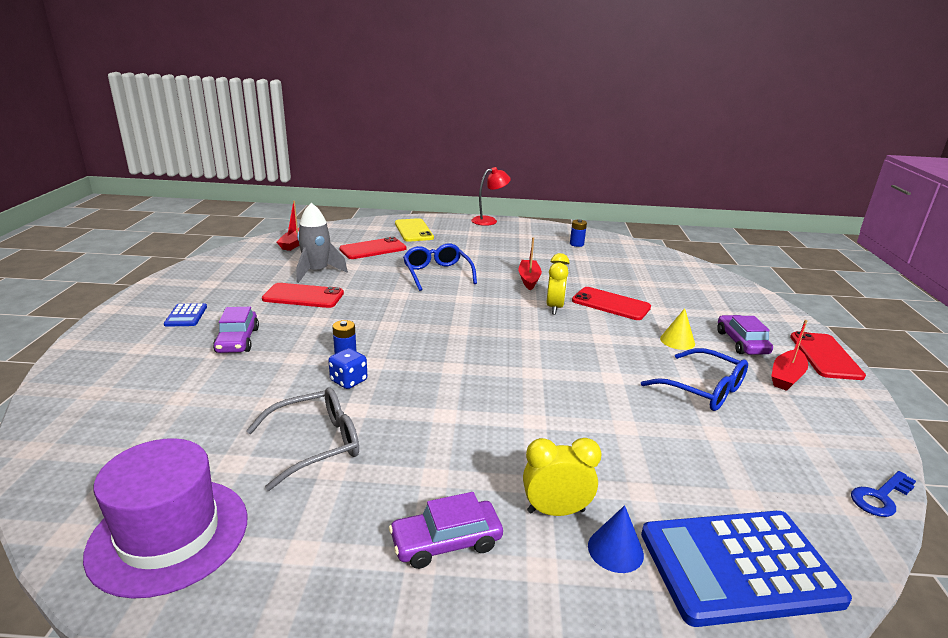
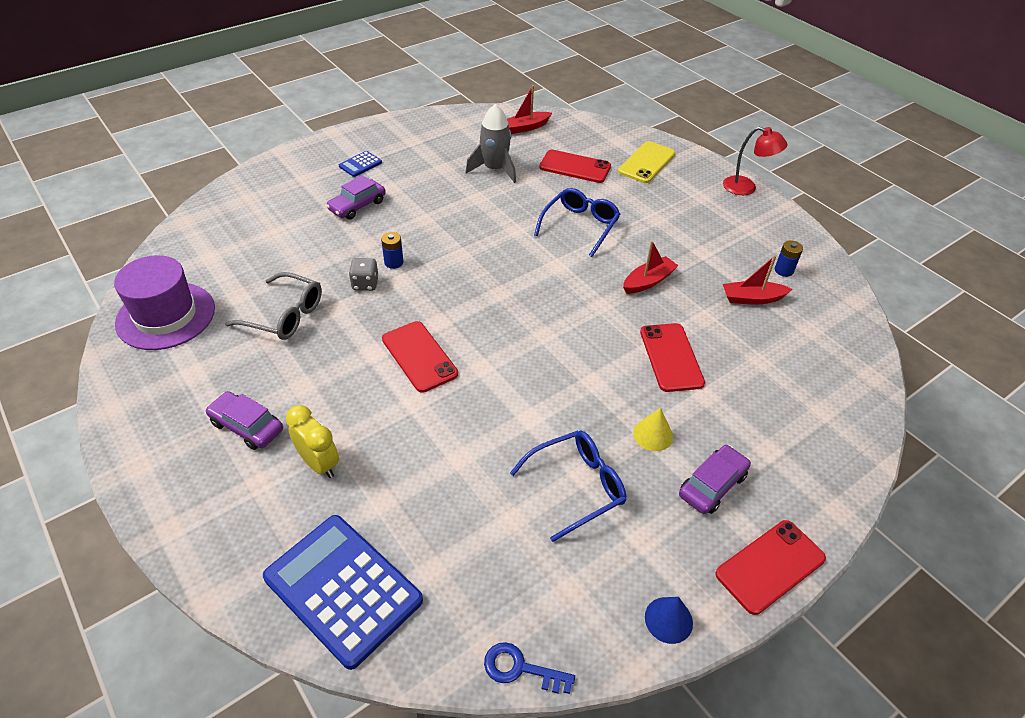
camera: 50 degrees right, 20 degrees up
red phone [262,283,344,308] -> red phone moved to [382,321,458,393]
blue dice [328,348,367,389] -> grey dice [349,258,379,291]
yellow clock [547,253,570,315] -> none
blue cone [588,505,644,573] -> blue cone moved to [645,597,693,644]
blue glasses [641,348,748,411] -> blue glasses turned 120 degrees counterclockwise [510,431,626,542]
red boat [771,320,808,391] -> red boat moved to [723,255,792,305]

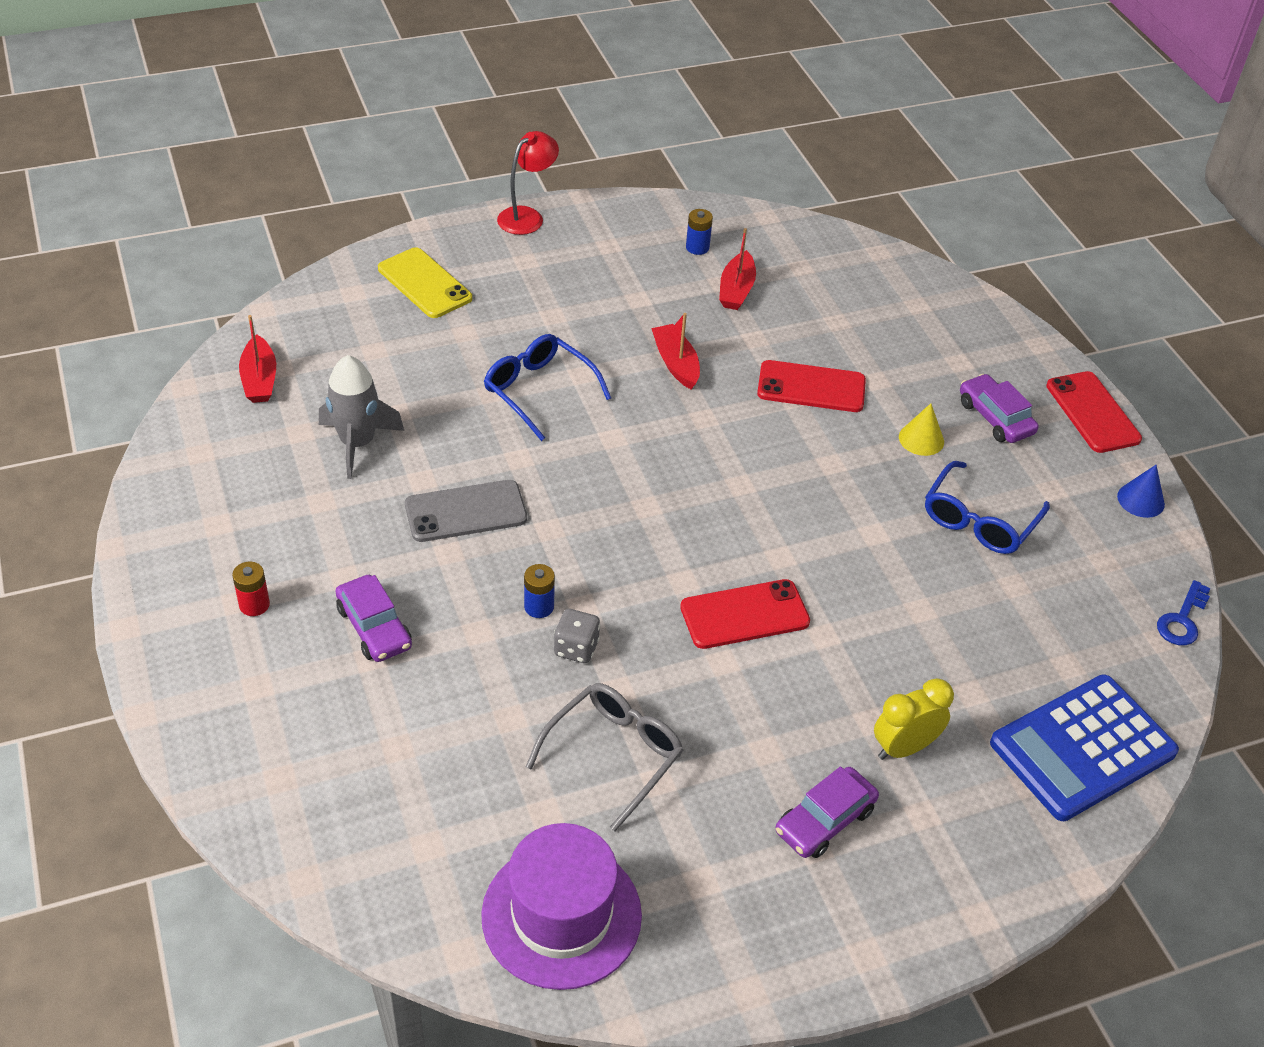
camera: 75 degrees left, 0 degrees up
blue calculator [339,151,382,177] -> red battery [232,562,270,616]
blue glasses [510,431,626,542] -> blue glasses turned 135 degrees counterclockwise [925,461,1050,554]
red phone [539,150,611,183] -> none
none -> grey phone [405,480,527,542]

